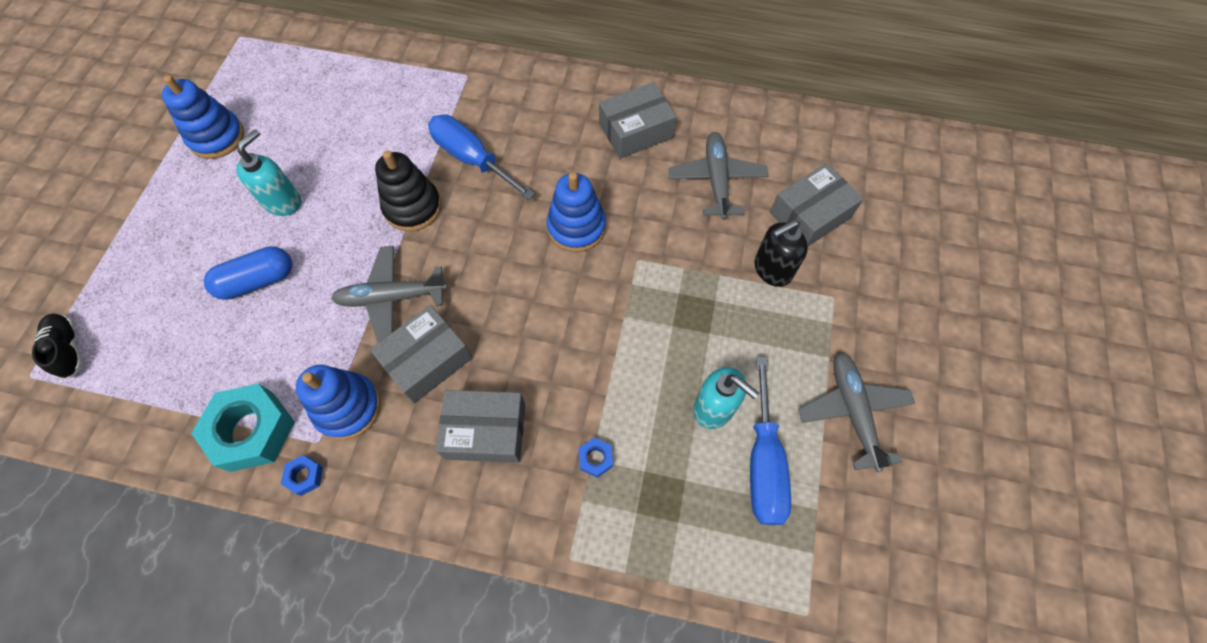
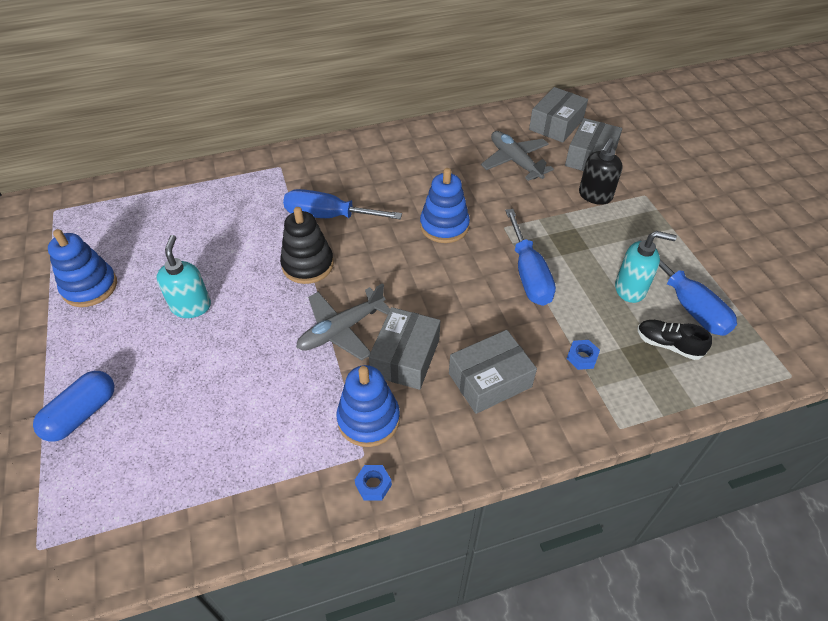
camera: 30 degrees left, 15 degrees down
black shoe [32,313,83,379] -> black shoe moved to [638,320,712,360]
turquoise nut [191,384,295,472] -> none
blue capsule [204,246,292,300] -> blue capsule moved to [33,371,114,442]
grey box [599,82,677,159] -> grey box moved to [529,87,588,143]
grey plane [798,352,915,472] -> none
none -> blue screwdriver [505,209,556,306]

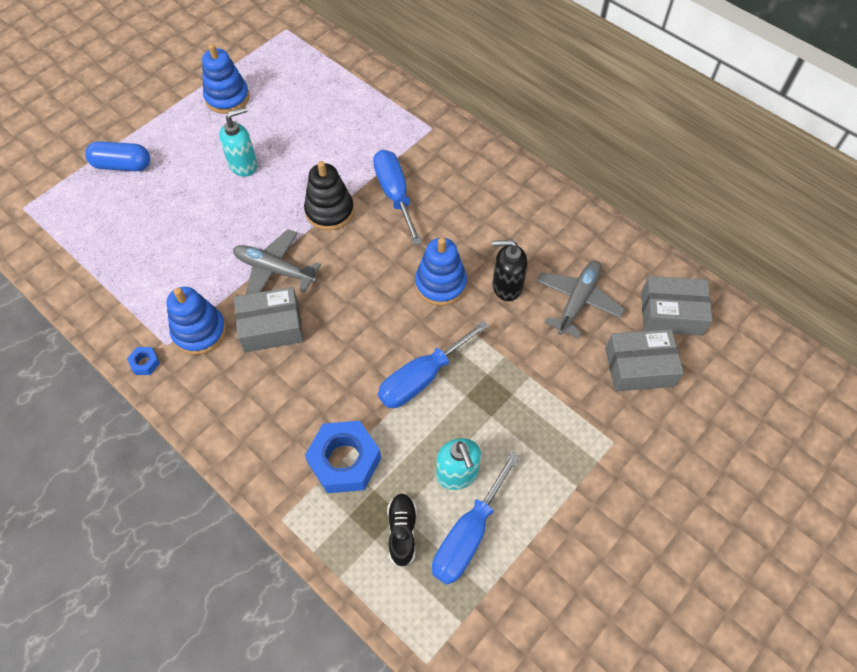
camera: 60 degrees right, 10 degrees up
grey box [449,330,537,414] -> none
blue nut [567,340,600,370] -> blue nut [305,421,381,493], size x2.29
black soap dispenser [579,138,623,205] -> black soap dispenser moved to [492,239,528,301]

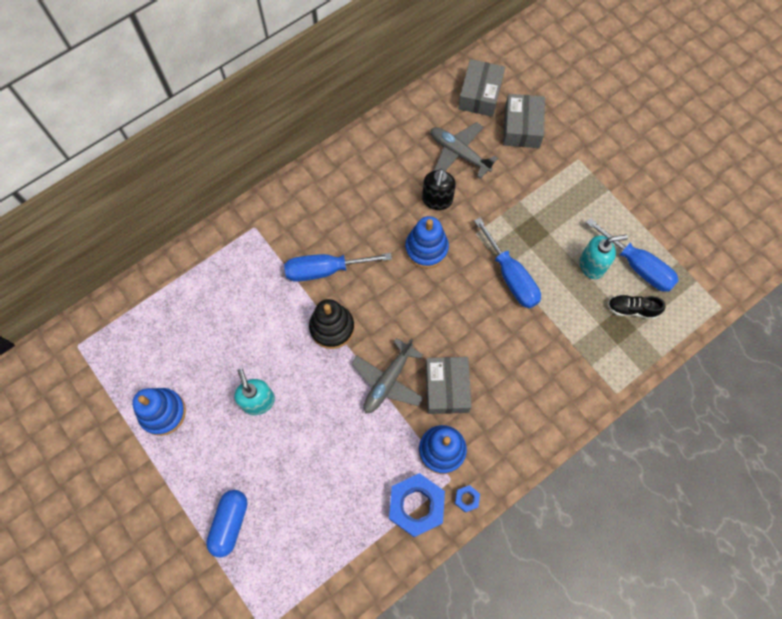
camera: 80 degrees left, 10 degrees up
blue nut [305,421,381,493] -> blue nut moved to [389,473,445,537]

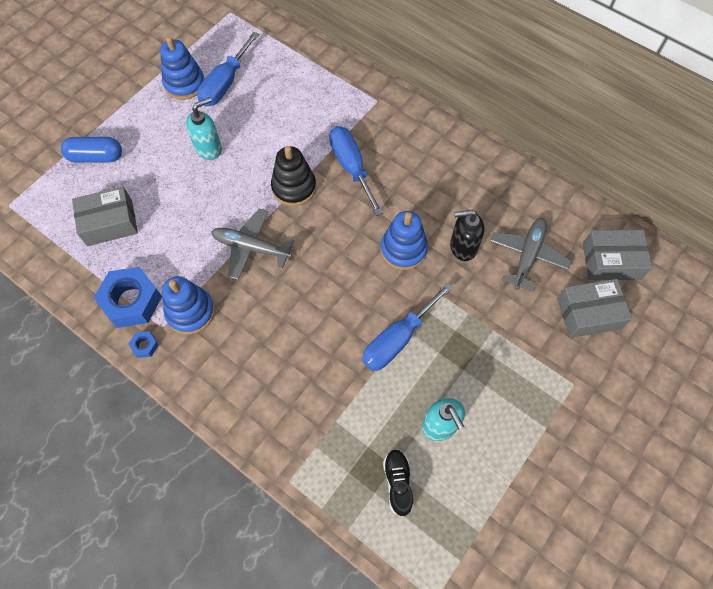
camera: 75 degrees right, 5 degrees down
grey box [425,357,472,414] -> grey box moved to [72,186,138,246]
blue screwdriver [586,218,679,292] -> blue screwdriver moved to [197,32,259,106]

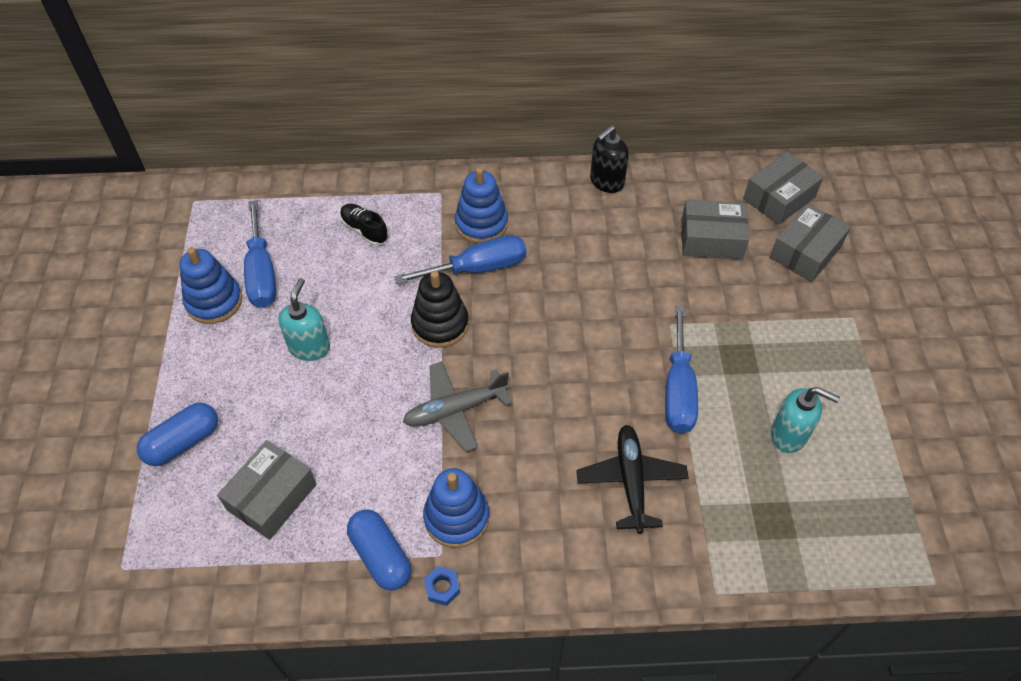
camera: 40 degrees left, 10 degrees down
blue nut [94,267,162,328] -> blue capsule [347,509,411,591]
blue screwdriver [329,126,383,216] -> blue screwdriver turned 135 degrees clockwise [394,235,526,284]
blue stacking toy [381,211,428,270] -> blue stacking toy moved to [455,167,508,243]
black shoe [383,449,413,517] -> black shoe moved to [340,204,389,246]
black soap dispenser [450,210,484,261] -> black soap dispenser moved to [590,125,629,193]
grey plane [490,218,571,292] -> grey box [681,200,749,259]
none -> black plane [576,425,689,534]

